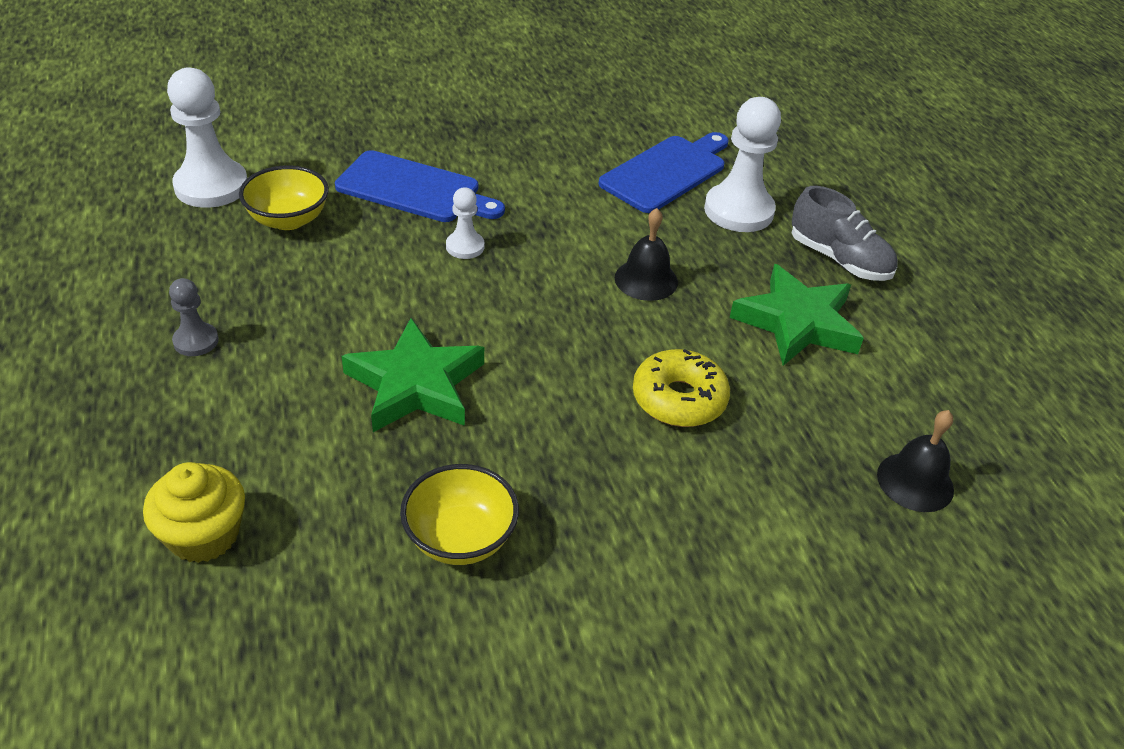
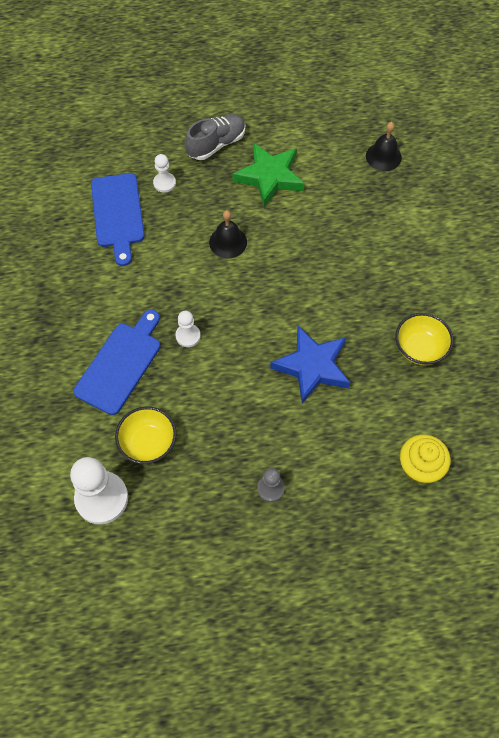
camera: 80 degrees left, 20 degrees up
green star [342,318,484,432] -> blue star [270,326,350,404]
blue cutting board [599,132,729,213] -> blue cutting board turned 150 degrees counterclockwise [91,173,145,266]
yellow donut [633,349,730,427] -> none
white pawn [704,97,781,232] -> white pawn [153,154,176,193], size x0.52

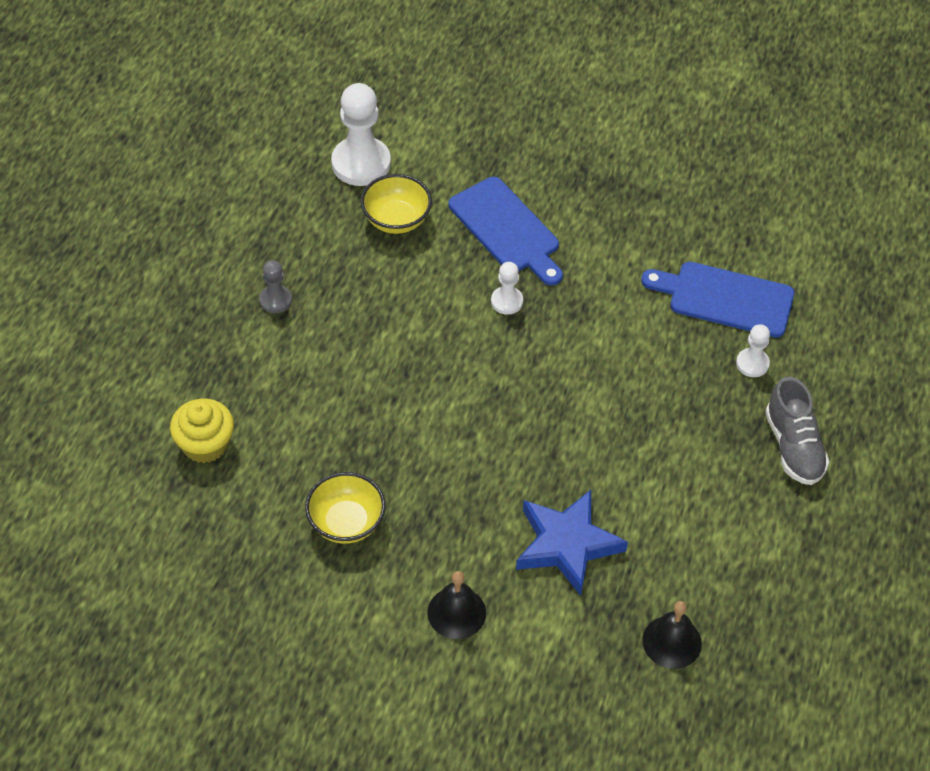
camera: 115 degrees right, 10 degrees down
black bell [209,210,247,258] -> black bell moved to [427,571,486,639]
green star [232,143,305,207] -> none
blue star [270,326,350,404] -> blue star moved to [516,490,628,596]

